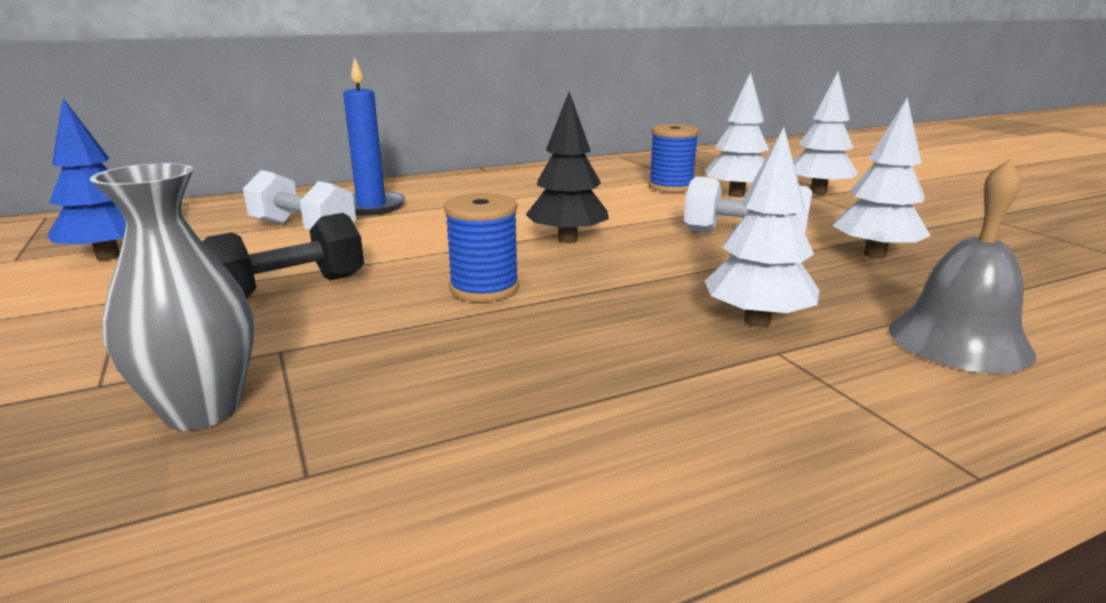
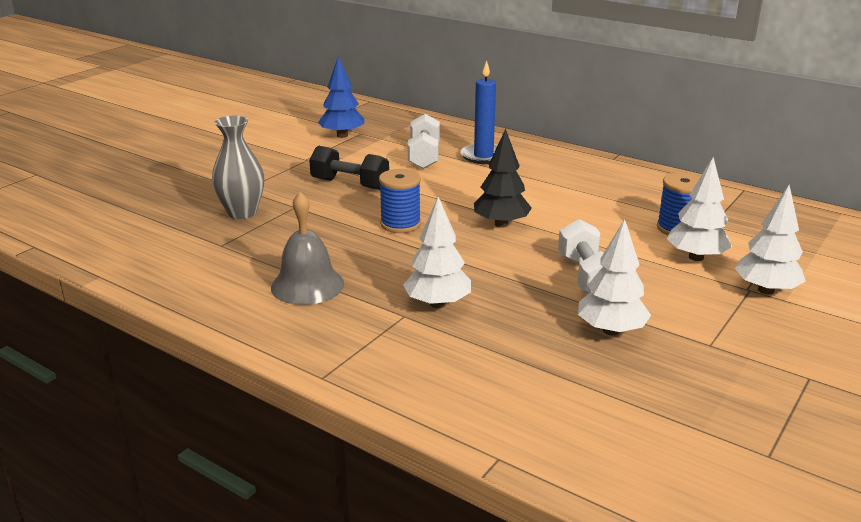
camera: 60 degrees right, 5 degrees up
grey bell [889,159,1036,374] -> grey bell moved to [271,192,344,305]

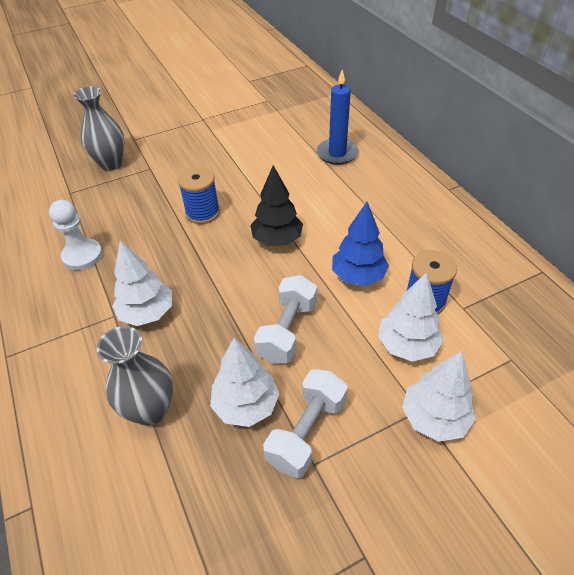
camera: 30 degrees right, 20 degrees up
grey bell [271,192,344,305] -> white pawn [49,200,102,270]
black dumbbell [309,146,389,190] -> none
blue tree [318,56,364,138] -> blue tree moved to [332,202,389,286]
white dumbbell [408,114,440,169] -> white dumbbell moved to [263,369,348,478]
none -> grey vase [96,326,173,426]

